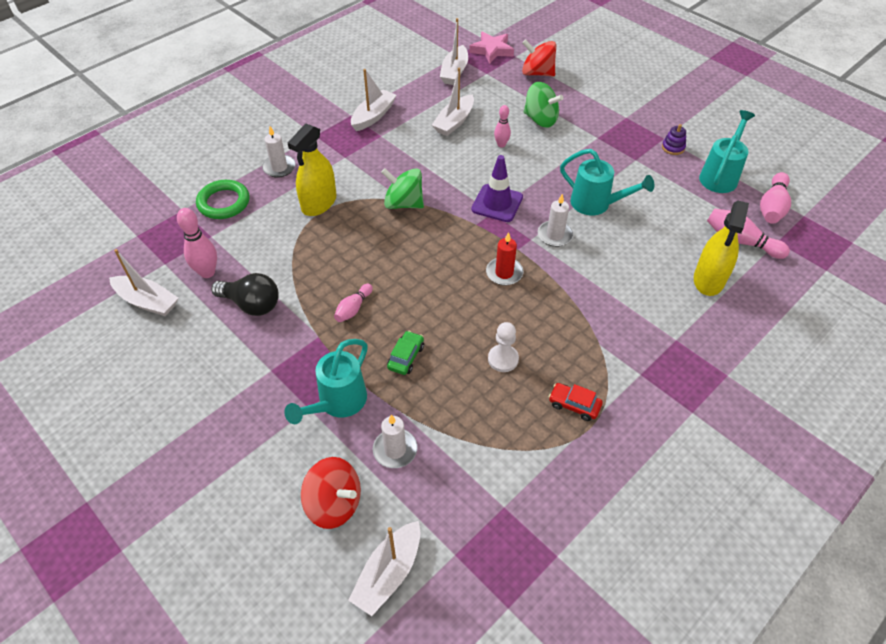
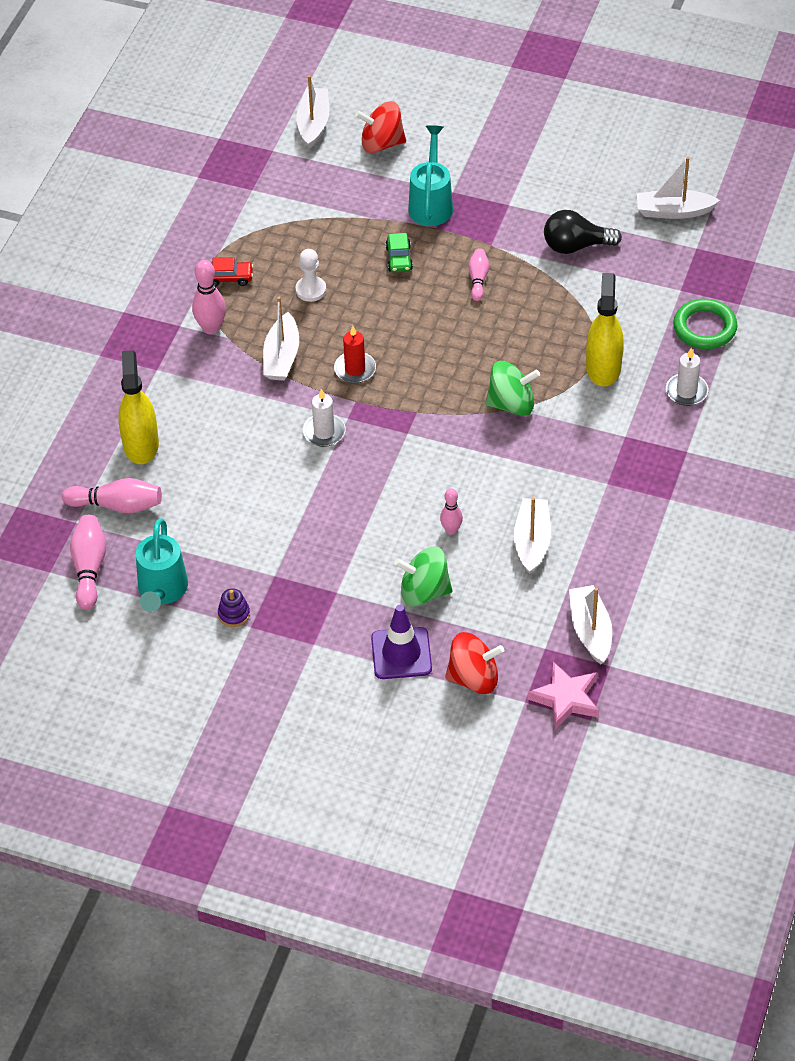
camera: 155 degrees right, 0 degrees up
pink bowling pin [177,208,217,278] -> pink bowling pin moved to [192,260,226,335]
white boat [351,69,397,131] -> white boat moved to [263,297,299,381]
white candle [373,415,417,468] -> none
purple traffic cone [471,155,523,222] -> purple traffic cone moved to [371,605,432,679]
turquoise watering can [560,149,654,215] -> none

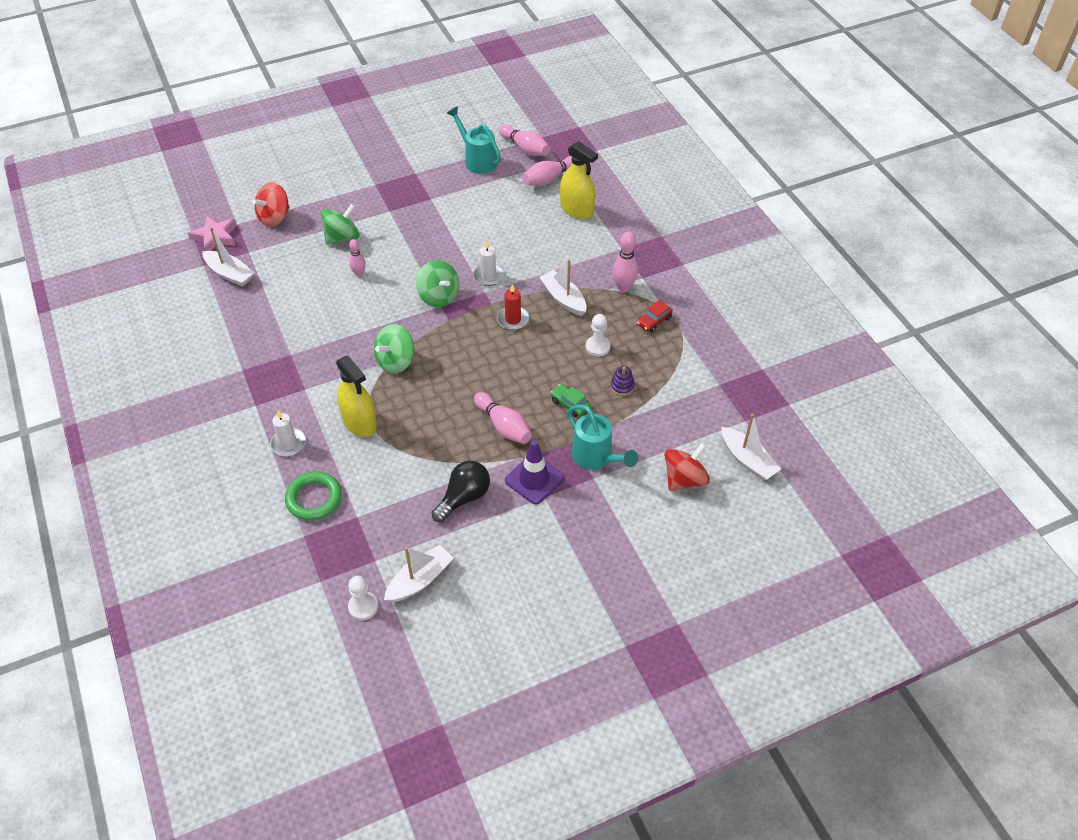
camera: 135 degrees right, 0 degrees up
purple stacking toy [218,588,250,627] -> purple stacking toy moved to [610,366,635,396]
purple traffic cone [371,605,432,679] -> purple traffic cone moved to [505,440,564,505]
pink bowling pin [468,249,489,301] -> pink bowling pin [474,392,532,444], size x1.59
white boat [514,497,551,574] -> none
none -> white pawn [348,576,378,620]
none -> green spinning top [416,260,459,308]

